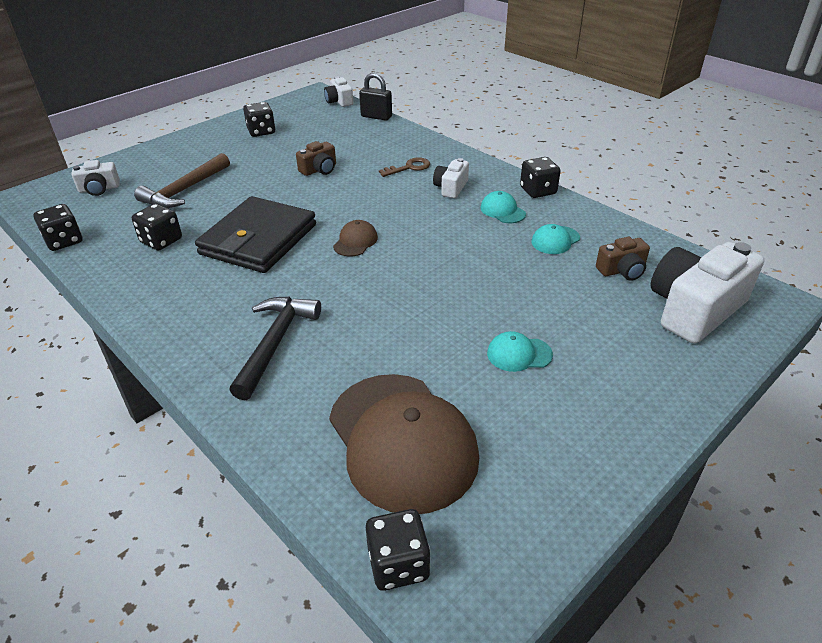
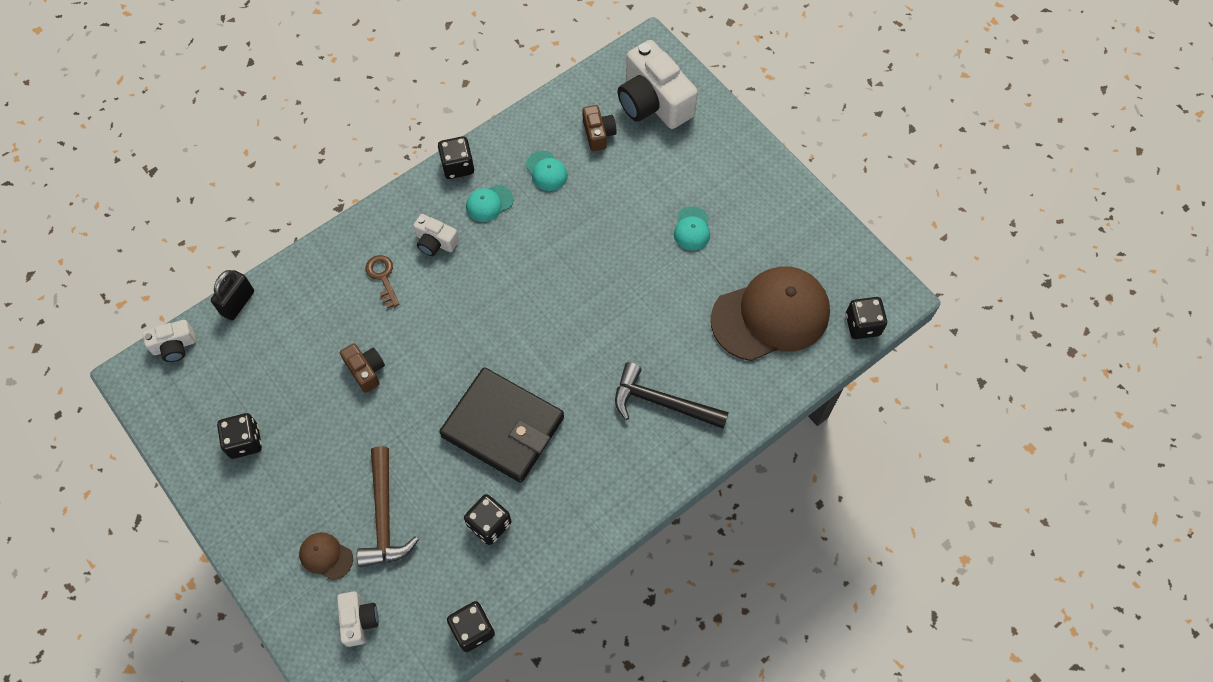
camera: 85 degrees left, 25 degrees up
brown hammer [134,153,230,208] -> brown hammer turned 45 degrees clockwise [357,446,419,567]
brown cap [333,220,378,257] -> brown cap moved to [299,532,353,580]

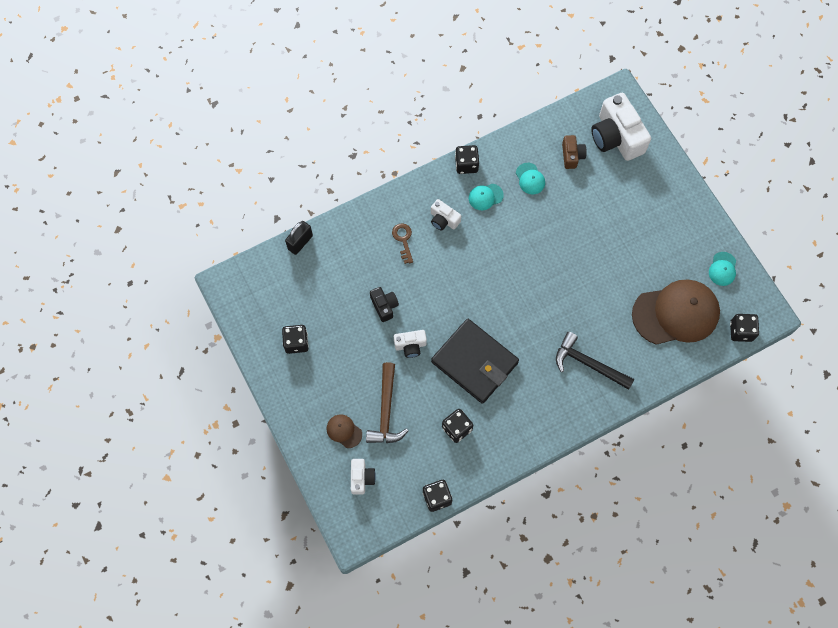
camera: 10 degrees right, 5 degrees up
white camera [143,320,196,362] -> white camera moved to [394,330,427,358]
brown camera [340,343,385,393] -> black camera [370,287,399,322]
turquoise cap [674,207,710,251] -> turquoise cap moved to [709,252,736,286]

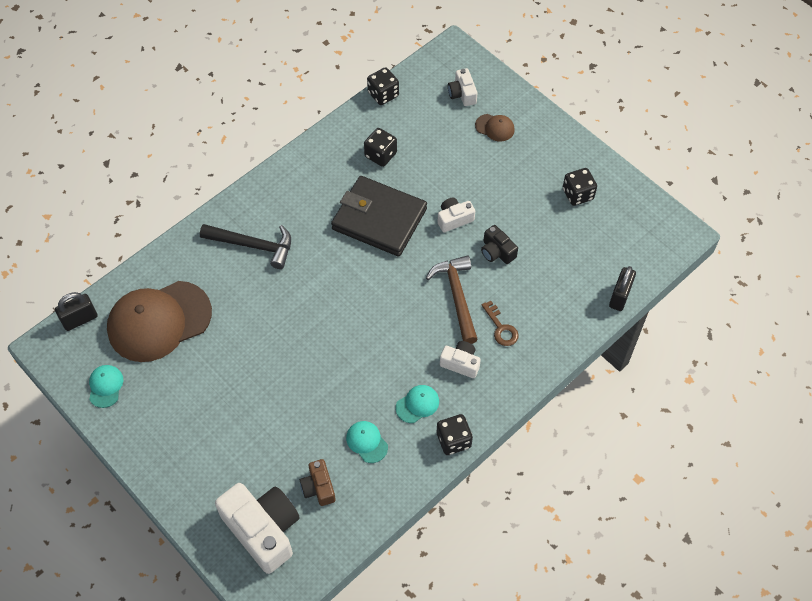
camera: 165 degrees right, 10 degrees down
brown hammer [366,362,408,443] -> brown hammer moved to [426,255,478,344]
black dice [730,314,759,342] -> black padlock [55,292,98,331]

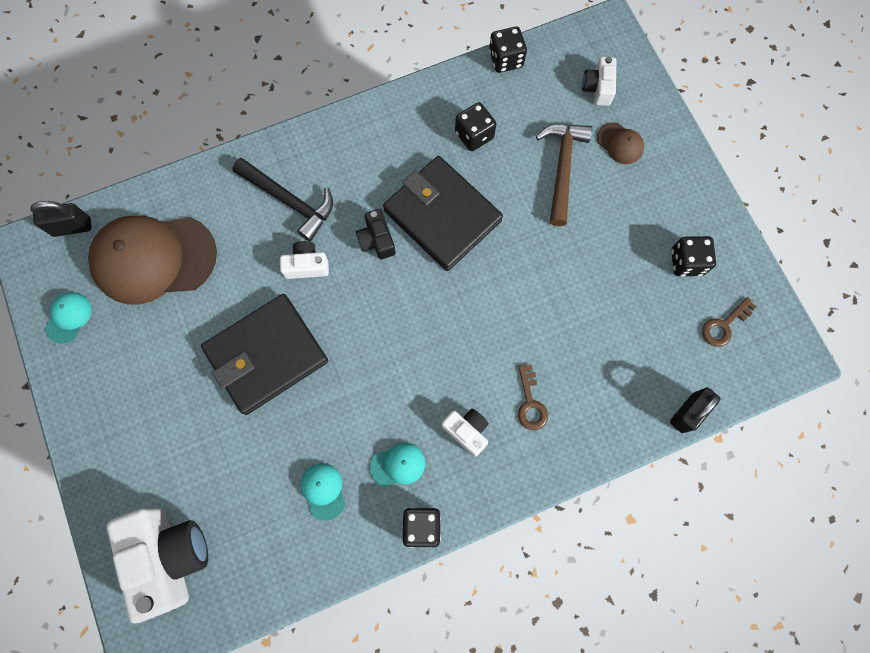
camera: 20 degrees right, 15 degrees up
brown camera [300,459,336,506] -> none
brown hammer [426,255,478,344] -> brown hammer moved to [536,124,592,226]
white camera [438,198,475,232] -> white camera moved to [280,241,329,279]
black camera [481,225,518,264] -> black camera moved to [356,209,396,260]
none -> black wallet [201,294,328,415]
none -> brown key [702,297,756,347]

